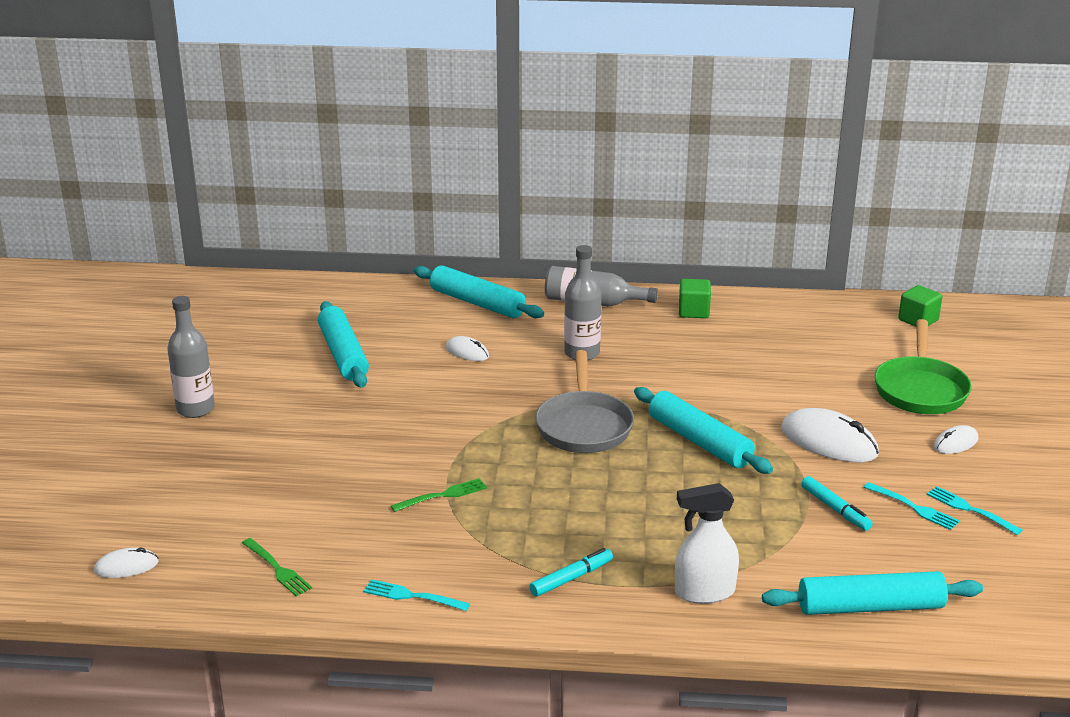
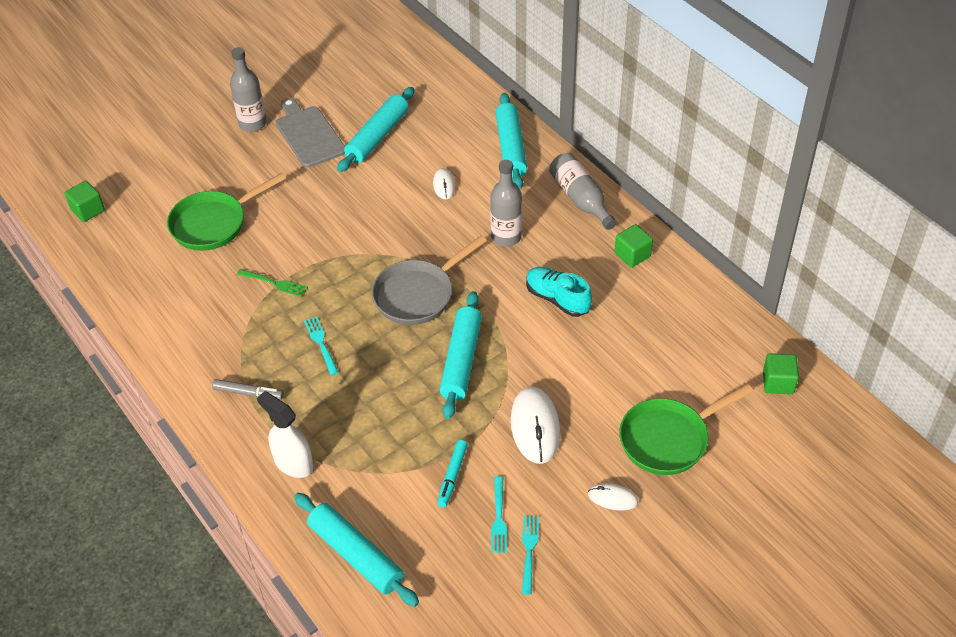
camera: 50 degrees right, 20 degrees up
white mouse [94,548,159,578] -> green cube [65,181,105,222]
green fork [242,538,312,596] -> none
turquoise fork [364,579,470,611] -> turquoise fork moved to [304,316,339,375]
turquoise marker [529,548,613,597] -> grey marker [212,379,284,400]
none -> green pan [167,173,286,251]
none -> grey cutting board [276,98,345,168]
none -> turquoise shoe [526,267,592,317]

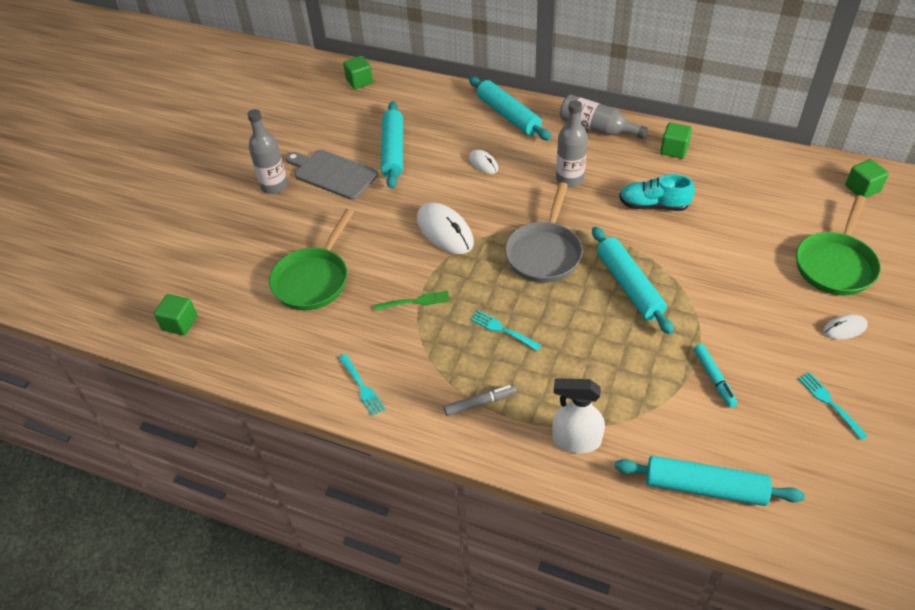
camera: 30 degrees left, 0 degrees up
turquoise fork [491,476,507,553] -> turquoise fork moved to [339,354,386,416]
white mouse [511,386,560,464] -> white mouse moved to [417,203,474,254]
none -> green cube [343,56,373,89]

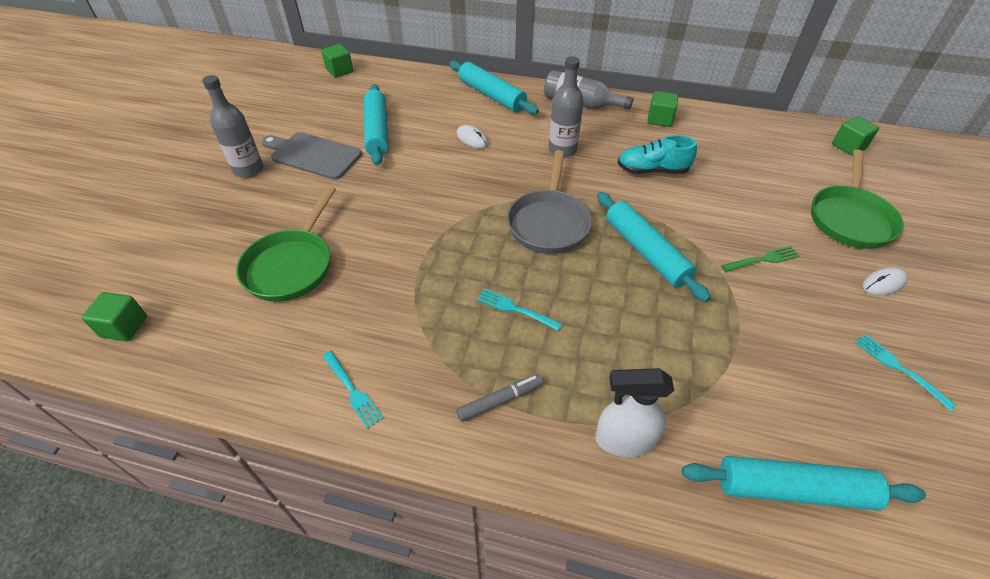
camera: 10 degrees left, 0 degrees up
green fork [374,290,450,311] -> green fork moved to [721,246,800,272]
white mouse [417,203,474,254] -> none
turquoise marker [694,344,738,408] -> none

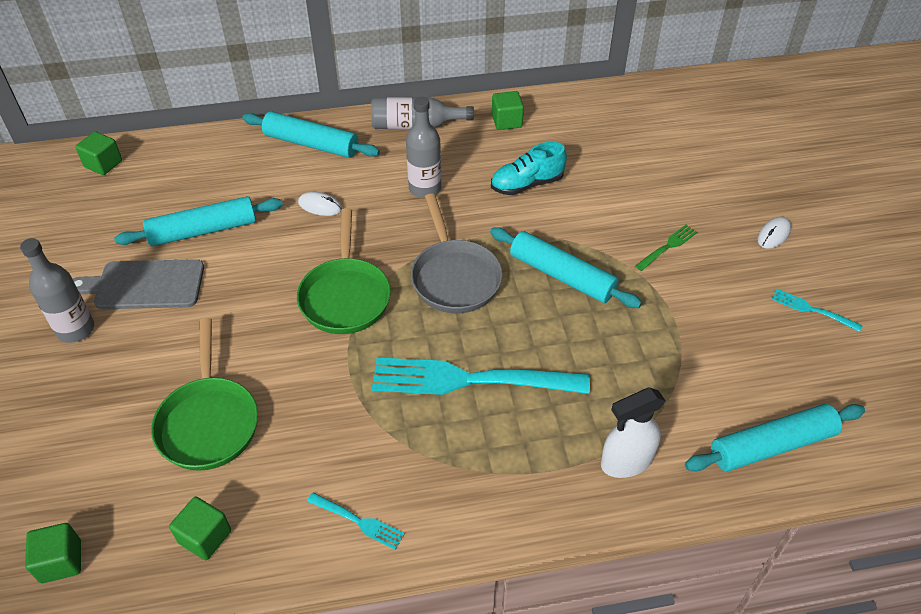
camera: 25 degrees left, 0 degrees up
turquoise rolling pin [364,84,388,166] -> turquoise rolling pin turned 75 degrees counterclockwise [114,196,283,246]
grey marker [456,374,543,422] -> none
turquoise fork [477,288,562,331] -> turquoise fork [372,357,590,395], size x2.29
green pan [811,149,904,249] -> green pan moved to [297,208,391,334]
green cube [832,116,879,156] -> green cube moved to [169,497,231,560]

